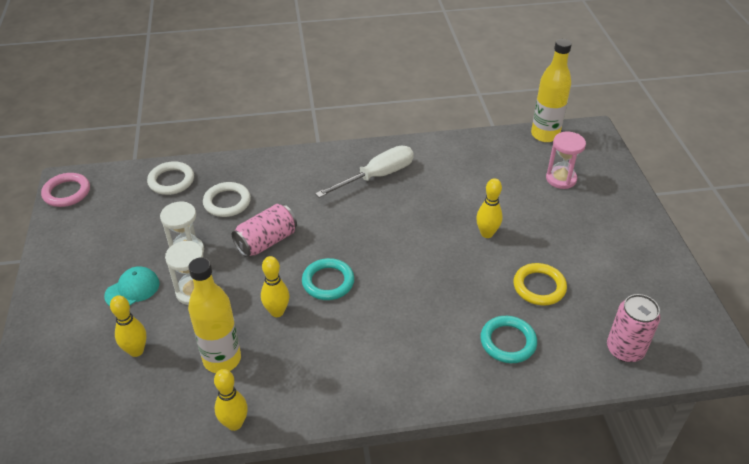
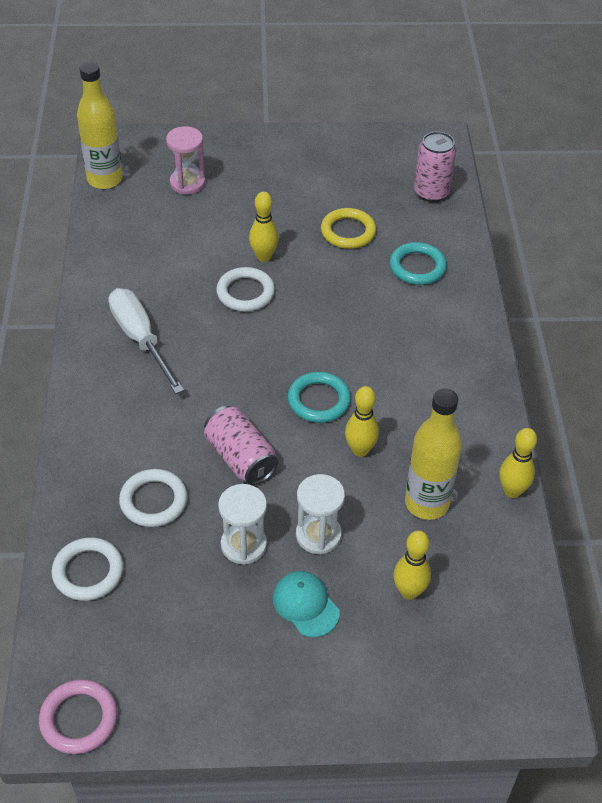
camera: 85 degrees left, 5 degrees up
none -> white ring [216,267,275,312]

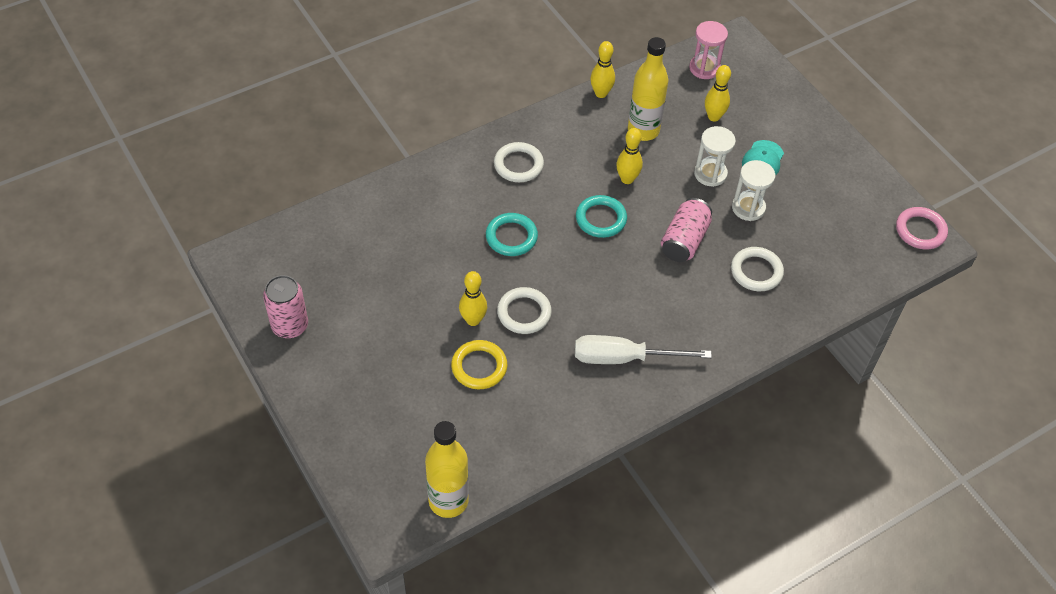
camera: 120 degrees left, 5 degrees up
white ring [51,537,124,601] -> white ring moved to [494,142,544,182]
white screwdriver [108,288,184,394] -> white screwdriver turned 60 degrees clockwise [575,335,712,364]
pink hourglass [166,126,205,194] -> pink hourglass moved to [689,21,728,79]
yellow ring [321,208,376,249] -> yellow ring moved to [451,340,508,389]
turquoise ring [390,242,447,285] -> turquoise ring moved to [486,213,538,256]
pink can [414,131,456,202] -> pink can moved to [263,275,308,338]

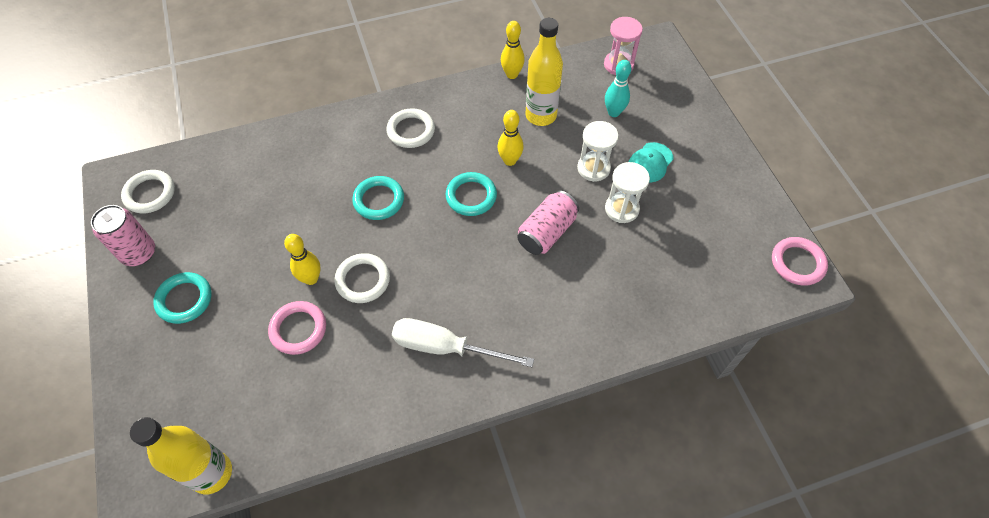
camera: 15 degrees right, 5 degrees up
yellow ring [451,340,508,389] -> pink ring [268,301,326,355]
yellow bowling pin [705,65,731,122] -> turquoise bowling pin [605,60,632,117]
white ring [731,247,784,291] -> white ring moved to [121,170,175,213]
none -> turquoise ring [153,272,211,324]

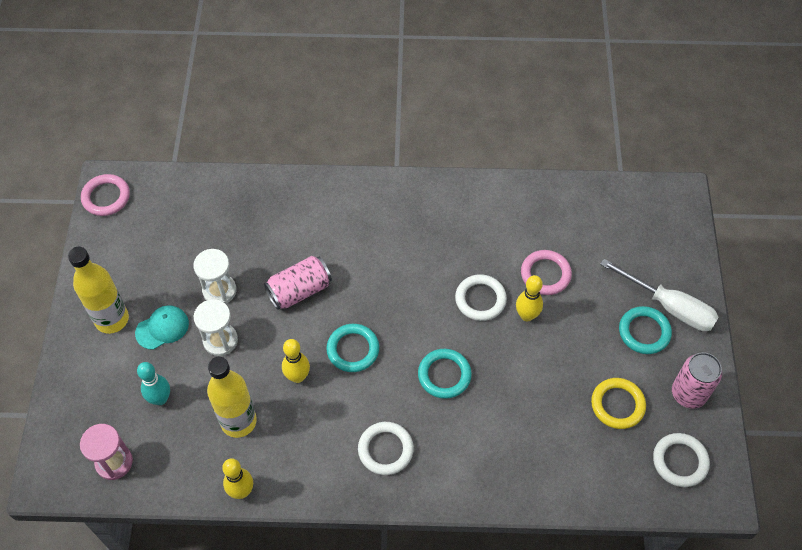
camera: 160 degrees left, 0 degrees up
yellow bottle [130,417,232,494] -> yellow bottle moved to [68,247,129,334]
white screwdriver [392,318,534,367] -> white screwdriver moved to [600,259,719,331]
none -> yellow ring [591,378,646,429]

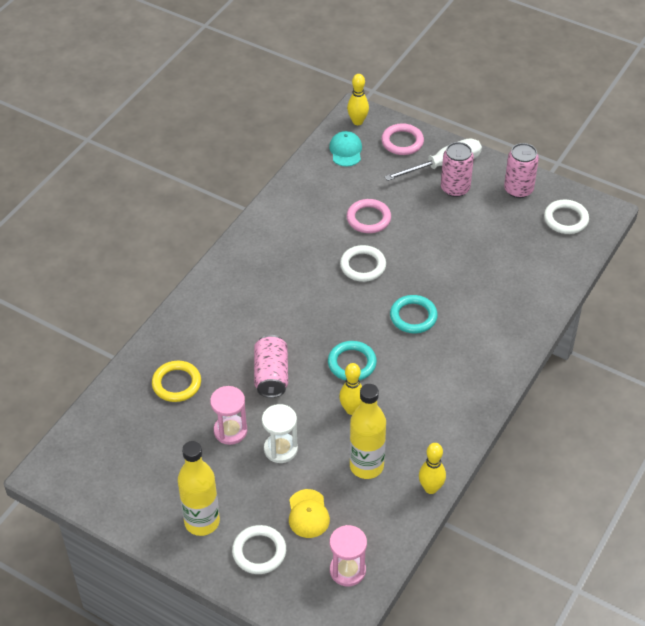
camera: 60 degrees left, 10 degrees down
pink ring [81,174,130,216] -> pink ring moved to [381,123,424,155]
turquoise cap [135,305,189,350] -> turquoise cap moved to [329,131,362,167]
turquoise bowling pin [137,362,170,405] -> yellow cap [289,489,330,538]
white hourglass [193,249,237,304] -> pink hourglass [210,386,247,445]
white ring [358,422,414,475] -> white ring moved to [232,525,286,574]
yellow bowling pin [516,275,543,321] -> yellow bowling pin moved to [347,74,369,125]
yellow ring [591,378,646,429] -> yellow ring moved to [152,361,201,402]
turquoise ring [619,306,672,354] -> pink can [441,142,474,197]

